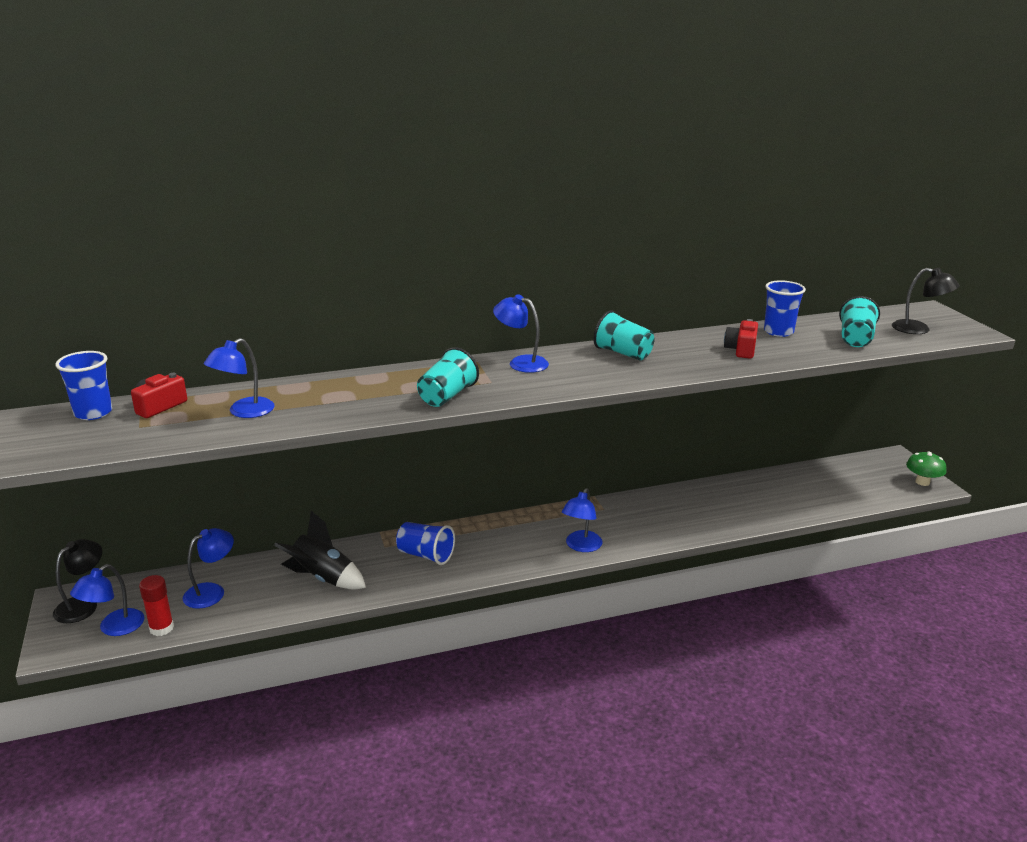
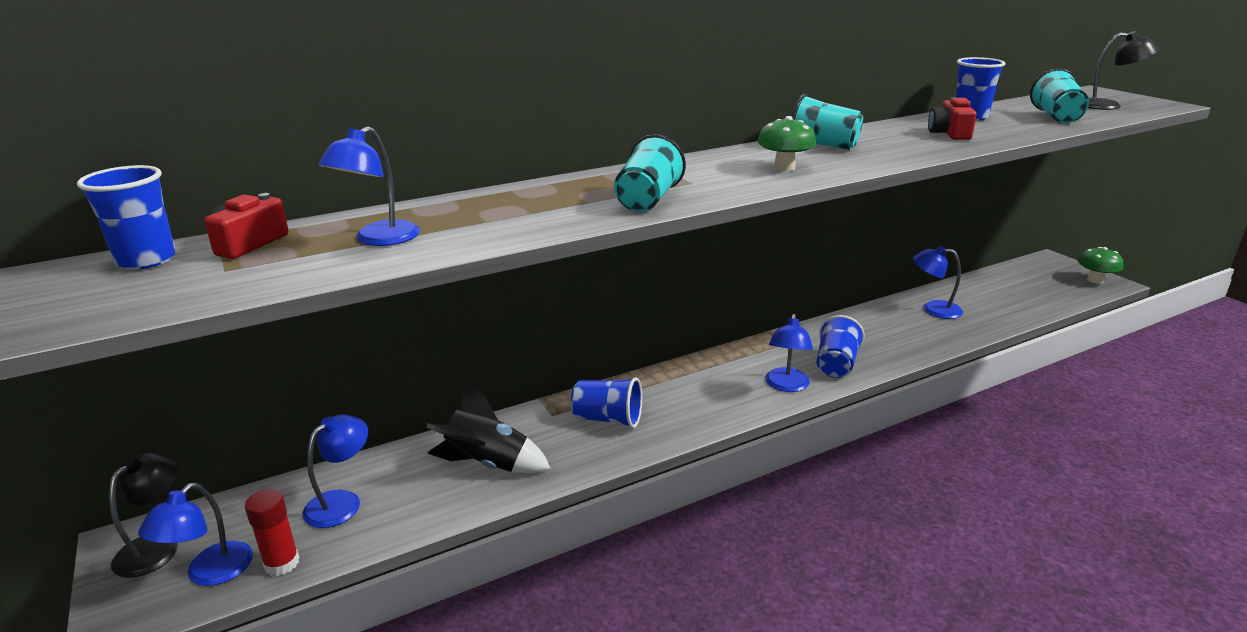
camera: 10 degrees left, 0 degrees up
blue lamp [493,294,549,373] -> blue lamp moved to [913,246,963,319]
none -> green mushroom [757,116,816,171]
none -> blue cup [817,315,865,378]

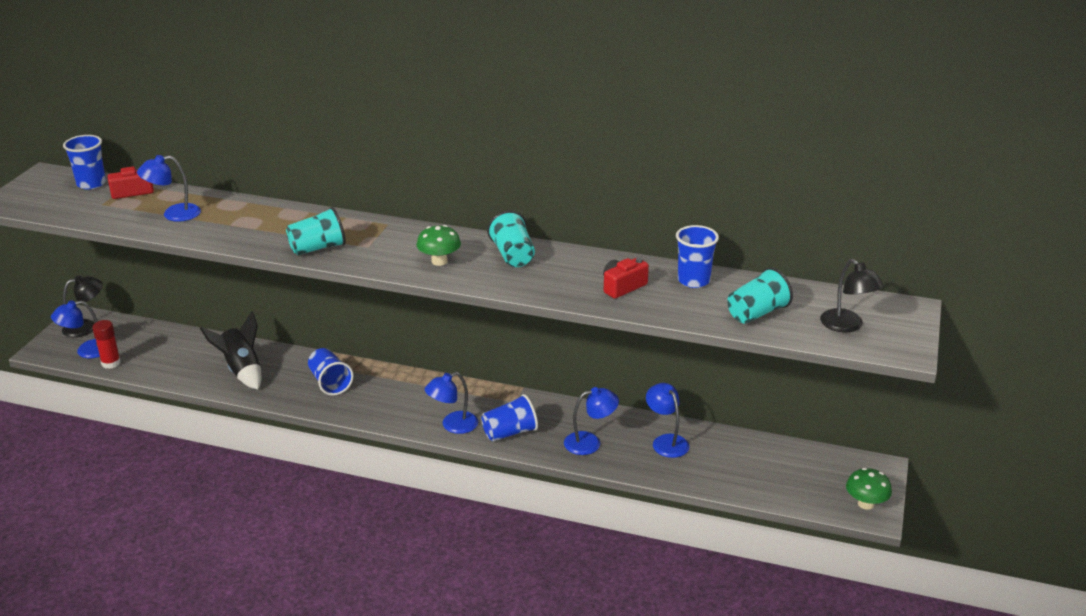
camera: 45 degrees right, 5 degrees up
blue lamp [303,414,368,528] -> blue lamp moved to [564,387,619,455]

